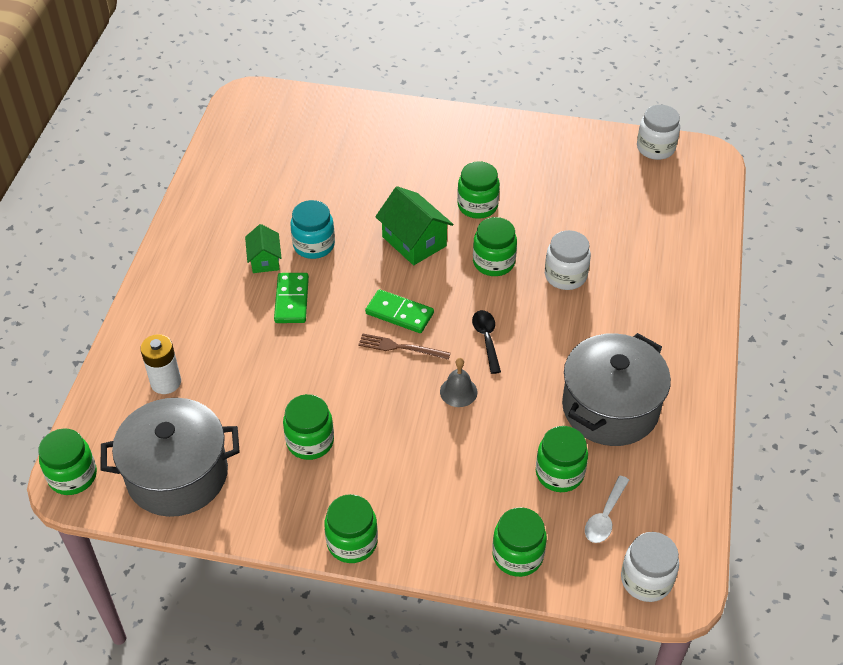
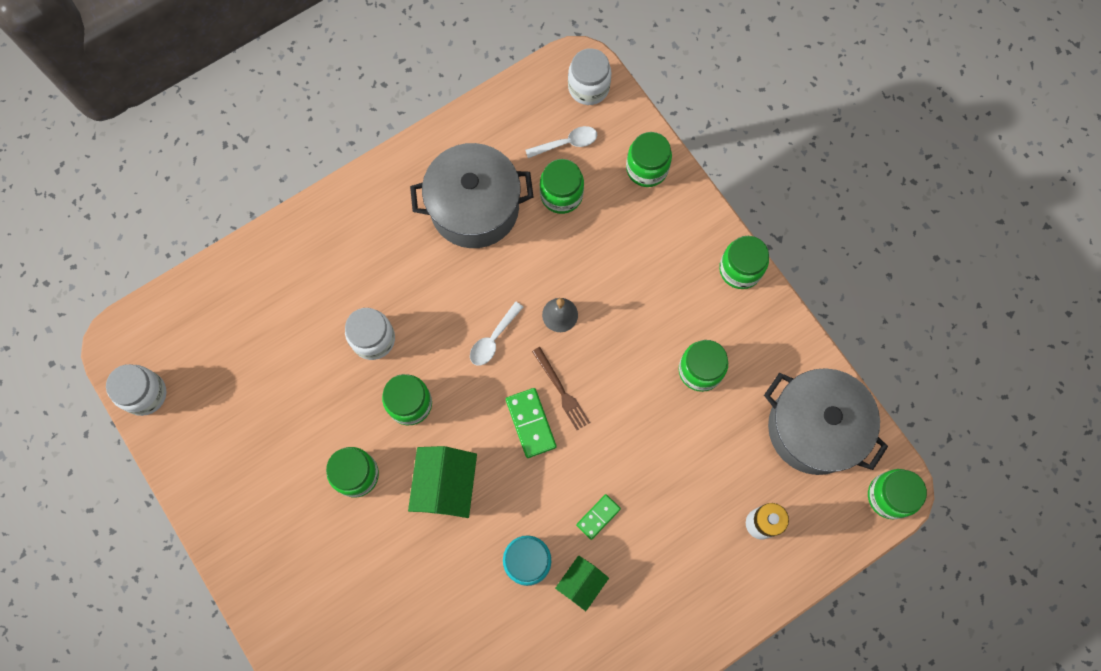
camera: 135 degrees left, 25 degrees up
green domino [274,273,309,323] -> green domino [576,494,621,540], size x0.66
black spoon [472,310,501,374] -> white spoon [470,301,523,365]

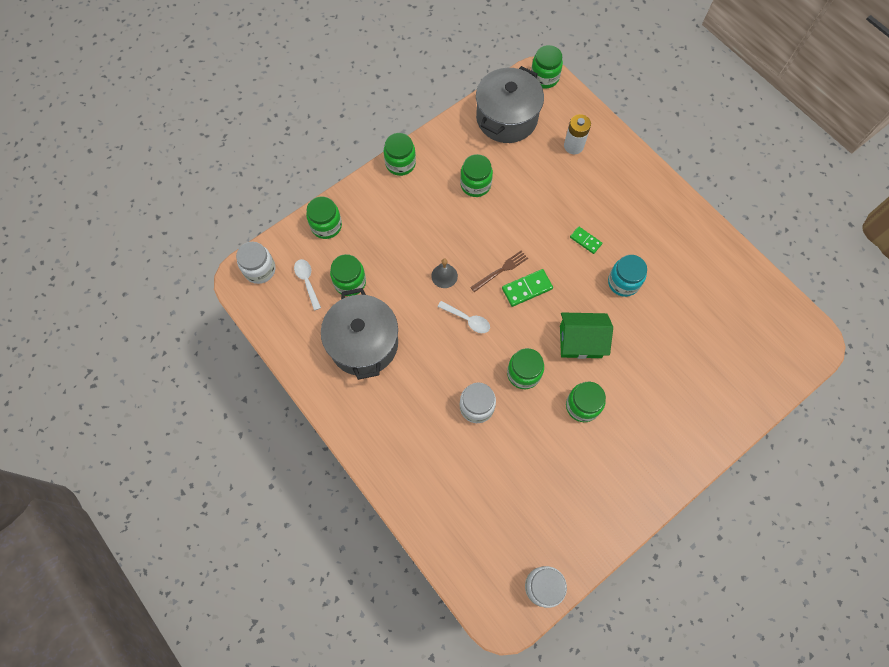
camera: 95 degrees left, 5 degrees down
green house [555,555,609,611] -> none

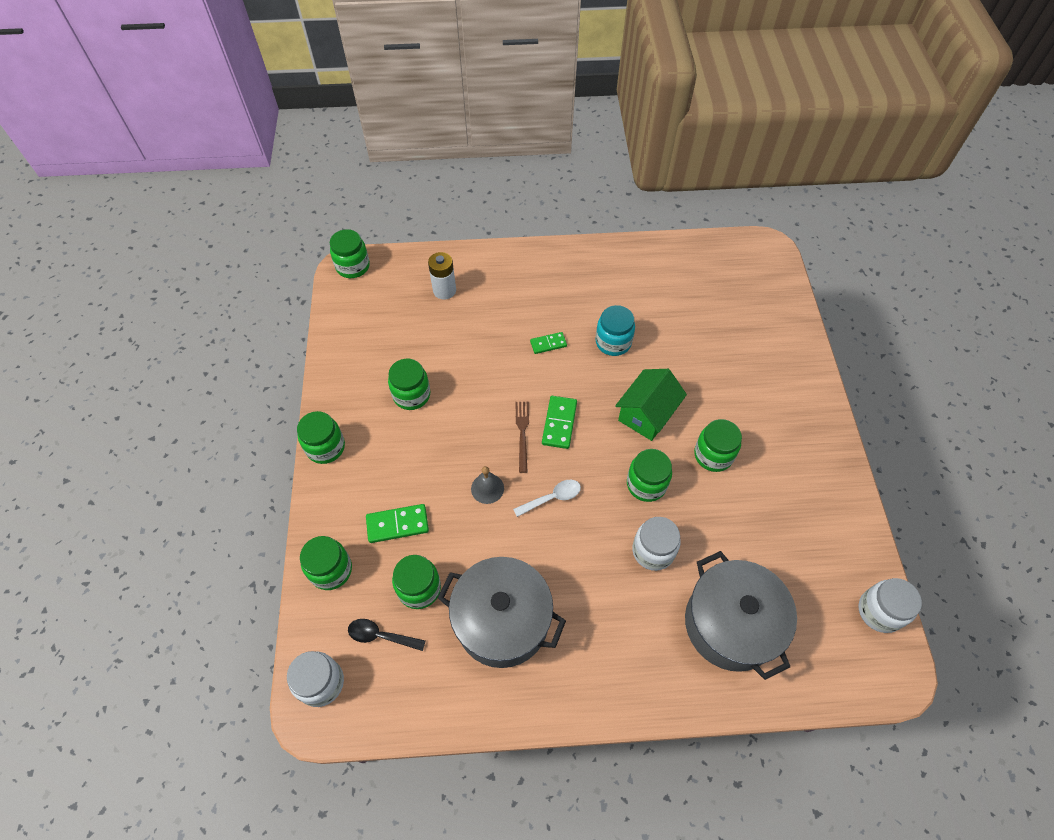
camera: 55 degrees left, 10 degrees down
white spoon [294,259,321,311] -> black spoon [348,619,426,651]
grey pot [476,66,544,143] -> grey pot moved to [685,551,797,680]
none -> green domino [366,504,429,543]

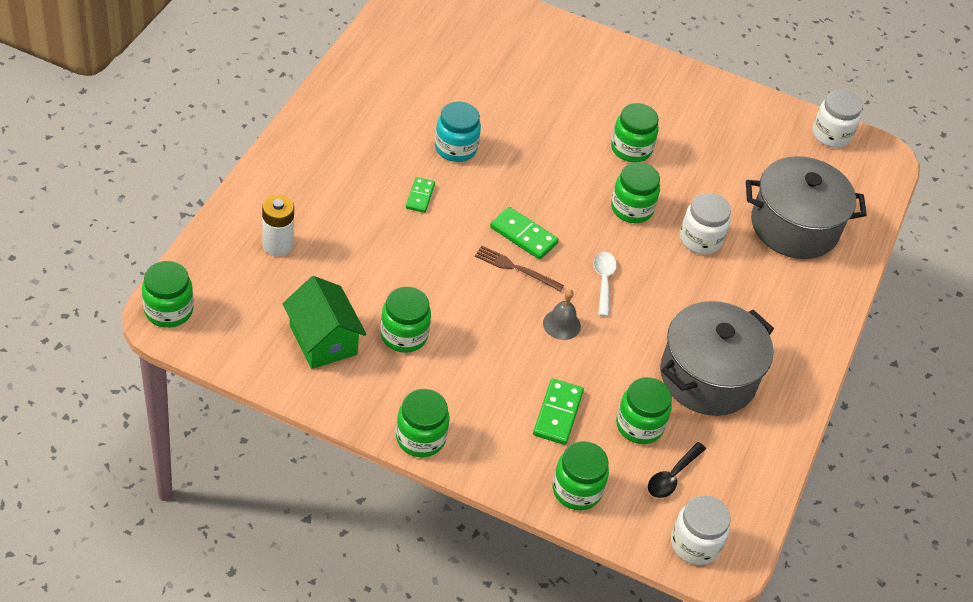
camera: 70 degrees left, 10 degrees down
green house [615,369,687,441] -> green house moved to [283,276,367,369]

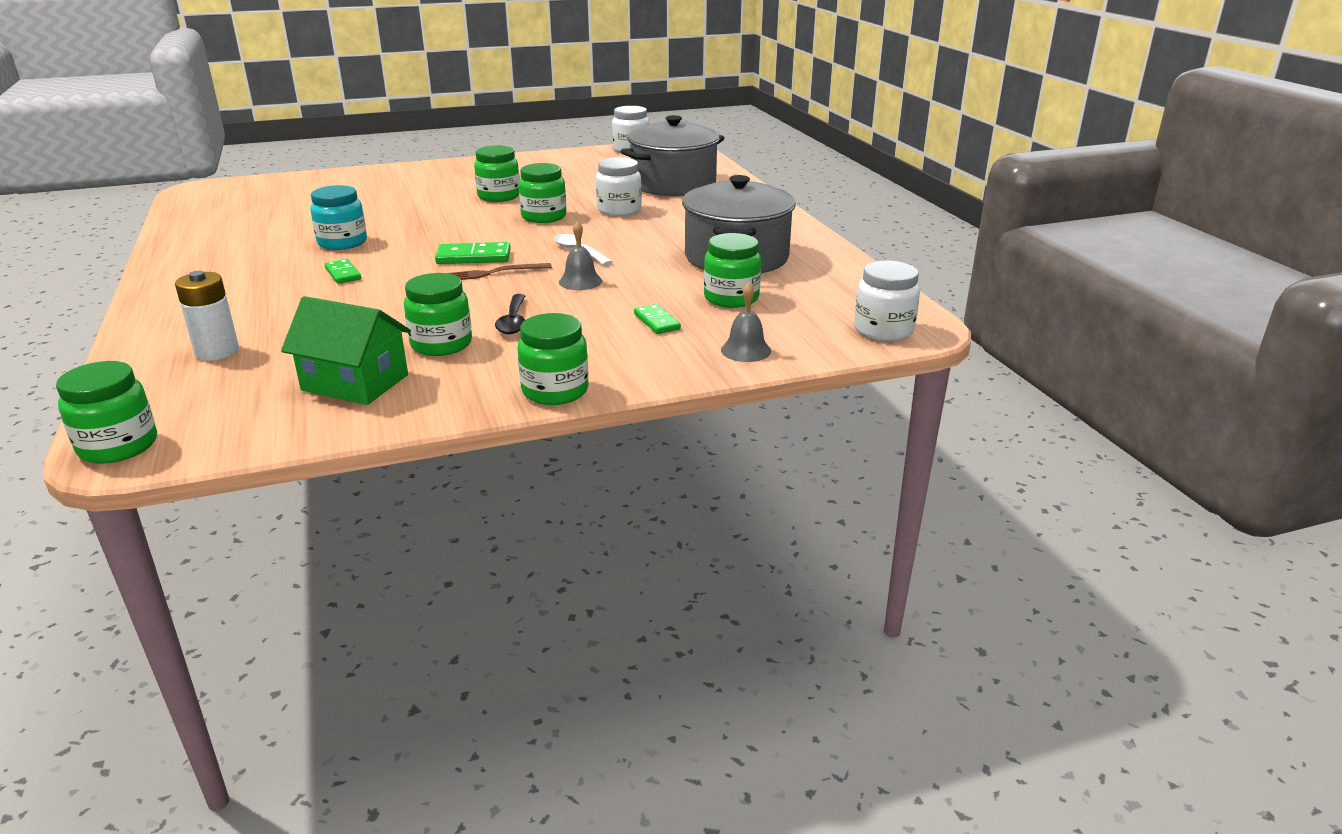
camera: 35 degrees left, 20 degrees down
green domino [533,378,584,445] -> green domino [634,304,681,334], size x0.66
green jar [553,441,609,510] -> grey bell [721,283,771,362]
black spoon [648,442,706,498] -> black spoon moved to [495,294,525,335]

